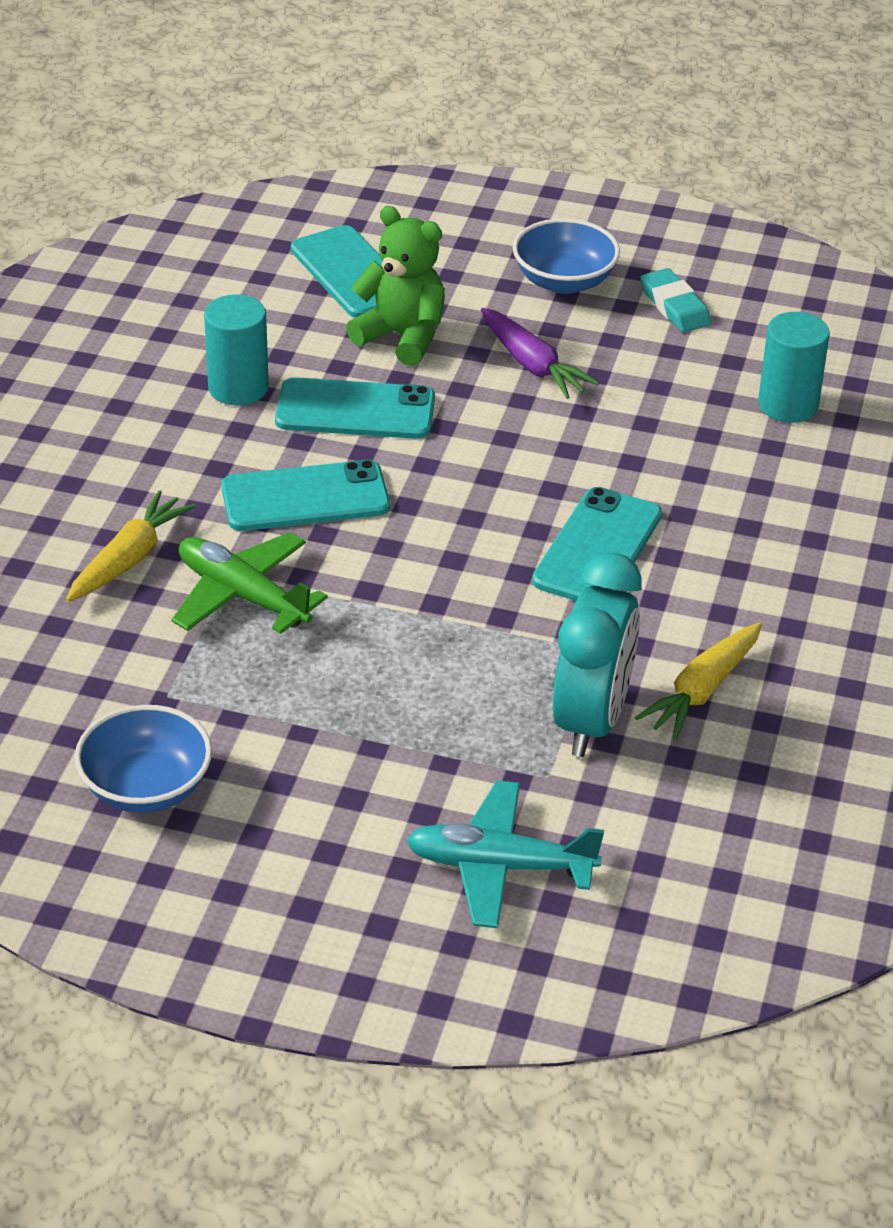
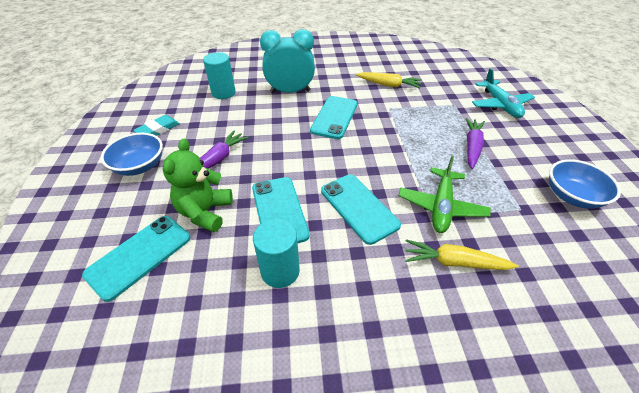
camera: 110 degrees left, 5 degrees up
turquoise phone [532,487,662,601] -> turquoise phone turned 75 degrees counterclockwise [310,96,358,139]
turquoise clock [553,552,642,757] -> turquoise clock moved to [260,29,315,93]
none -> purple carrot [465,118,485,169]

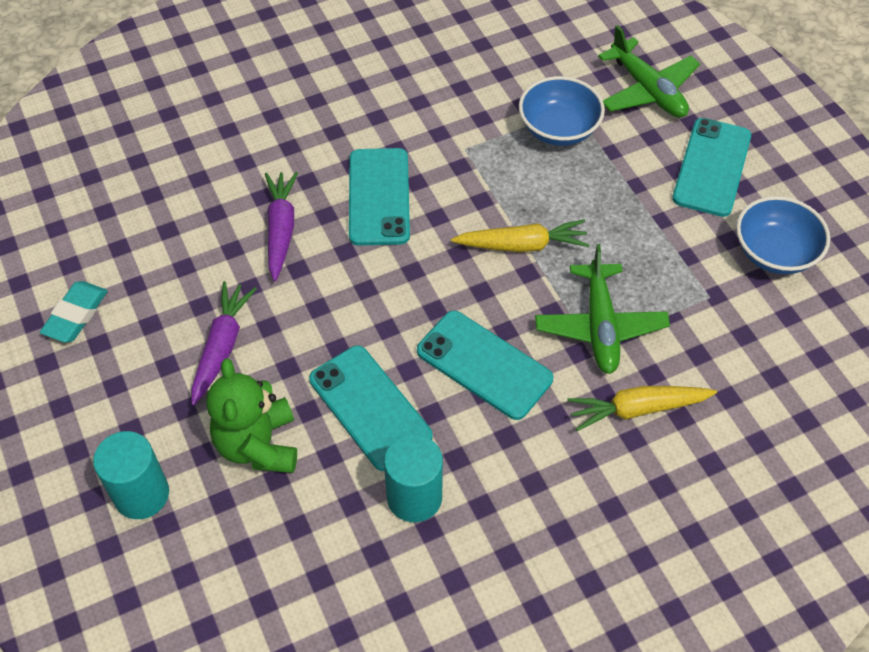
camera: 20 degrees left, 10 degrees up
turquoise phone [82,216,190,302] -> turquoise phone moved to [672,118,751,217]
blue bowl [101,133,163,176] -> blue bowl moved to [519,76,605,146]
turquoise cylinder [203,52,236,99] -> turquoise cylinder moved to [93,431,169,519]
turquoise clock [260,29,315,93] -> none
yellow carrot [356,72,422,88] -> yellow carrot moved to [451,220,589,252]
purple carrot [465,118,485,169] -> purple carrot moved to [265,172,298,281]
turquoise plane [472,68,535,118] -> green plane [598,25,700,118]

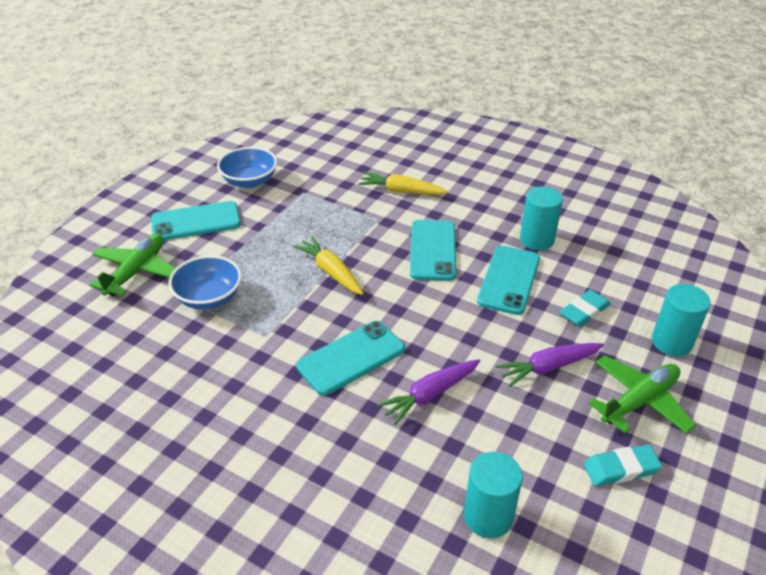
camera: 125 degrees left, 15 degrees down
green teddy bear [206,358,297,473] -> turquoise eraser [559,290,611,327]
green plane [535,244,670,374] -> green plane moved to [589,355,696,434]
yellow carrot [567,386,717,431] -> yellow carrot turned 150 degrees clockwise [358,172,449,195]
none -> turquoise cylinder [464,452,523,538]

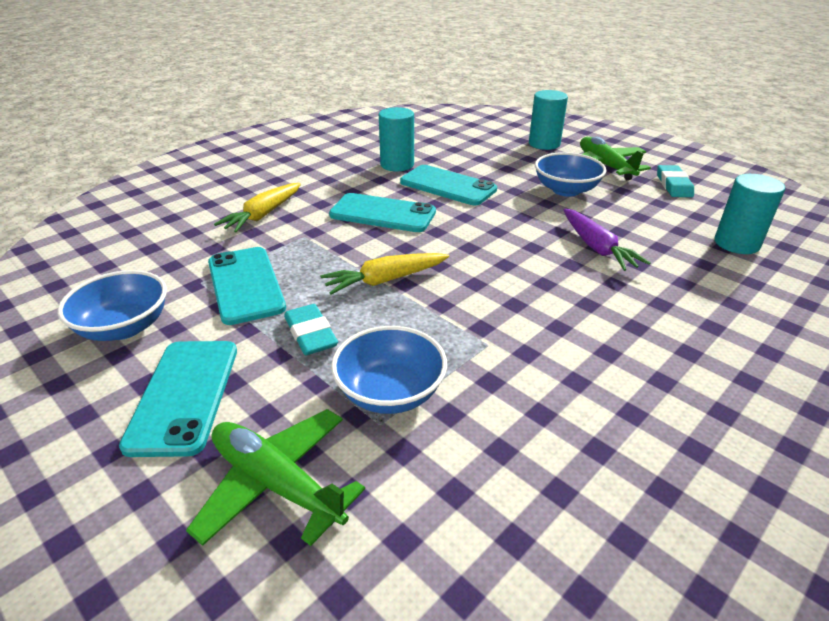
camera: 75 degrees left, 5 degrees down
turquoise phone [296,321,405,396] -> turquoise phone moved to [208,247,286,325]
purple carrot [495,343,604,387] -> blue bowl [535,152,606,197]
turquoise eraser [559,290,611,327] -> turquoise eraser moved to [284,304,338,355]

